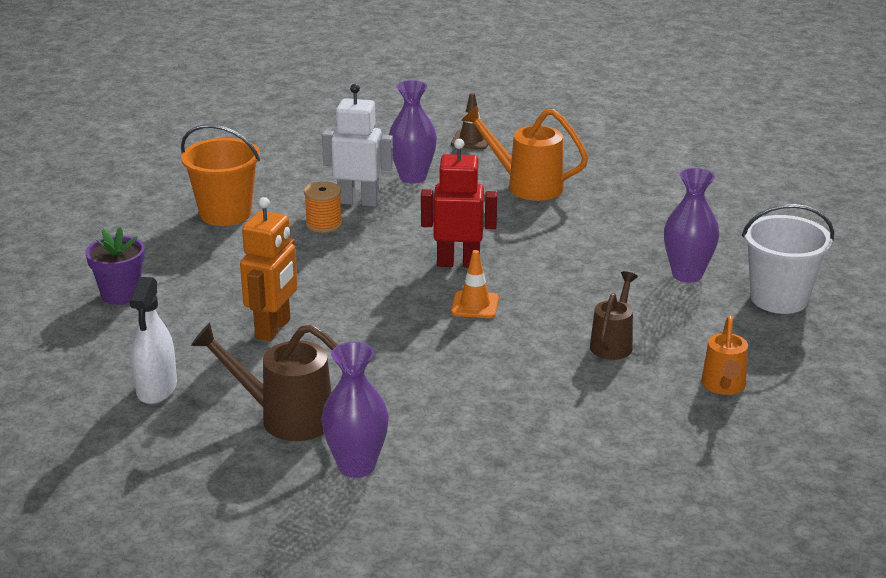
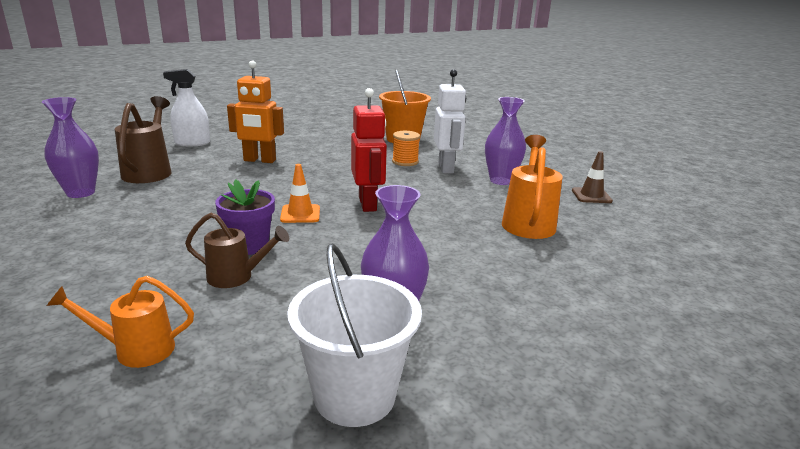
camera: 75 degrees right, 5 degrees down
purple flower pot [86,227,145,305] -> purple flower pot moved to [215,179,275,255]

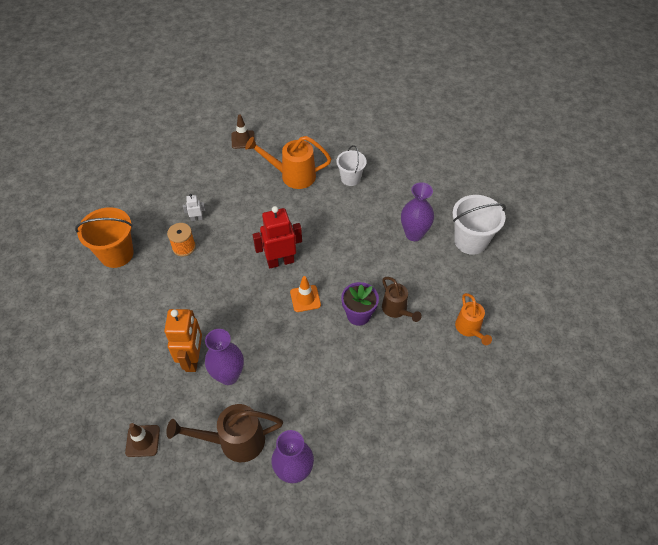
camera: 95 degrees left, 30 degrees up
white spray bottle [163,69,210,146] -> brown traffic cone [125,423,160,457]
brown watering can [185,213,289,288] -> brown watering can turned 150 degrees clockwise [382,277,422,322]
white robot [434,69,466,173] -> white robot [183,194,205,221], size x0.46
purple vase [485,97,526,185] -> purple vase moved to [205,329,244,385]
none -> white bucket [336,145,367,186]

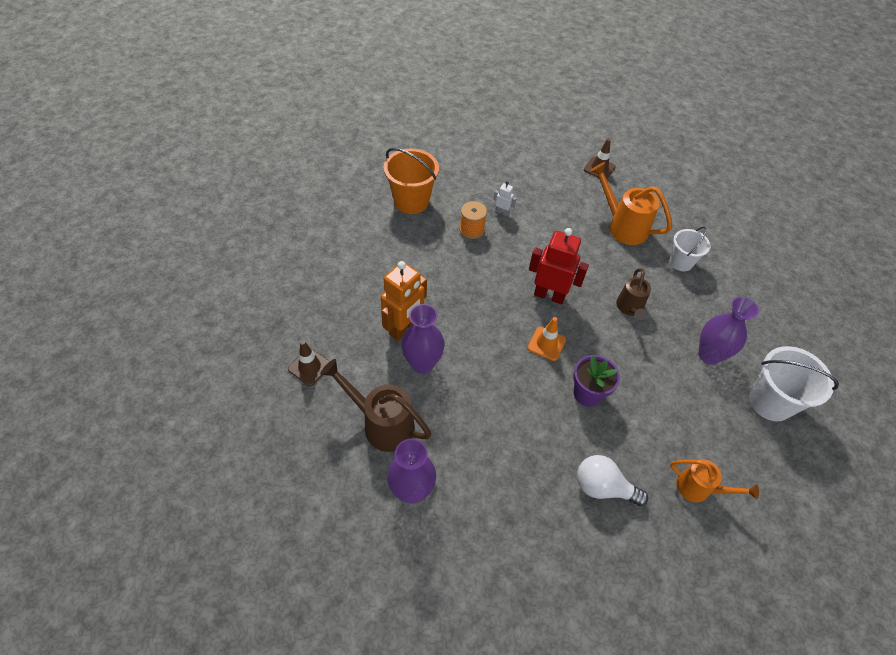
camera: 35 degrees right, 0 degrees up
brown watering can [382,277,422,322] -> brown watering can moved to [616,268,651,320]
orange watering can [455,293,492,345] -> orange watering can turned 90 degrees counterclockwise [670,459,759,502]
none -> white light bulb [577,455,648,506]

